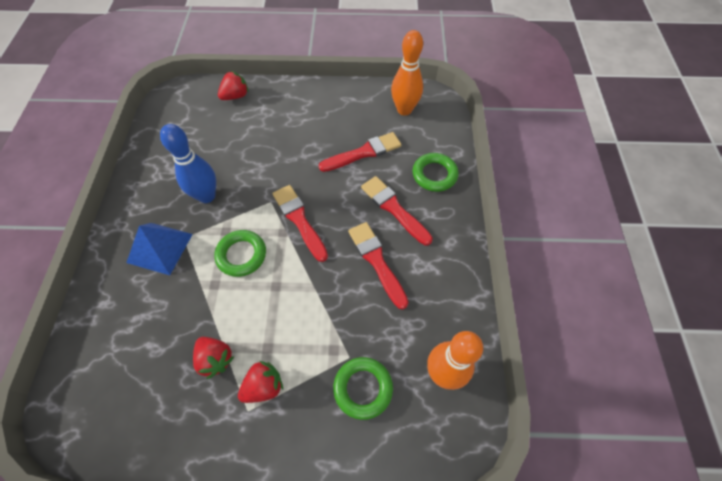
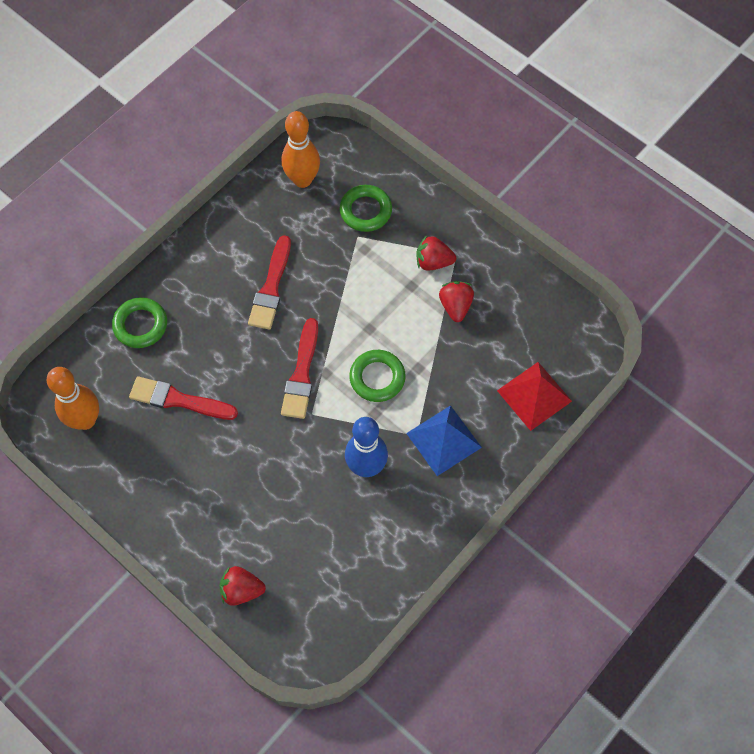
camera: 140 degrees left, 5 degrees up
red brush [361,176,433,245] -> none
none -> red pyramid [497,362,572,431]

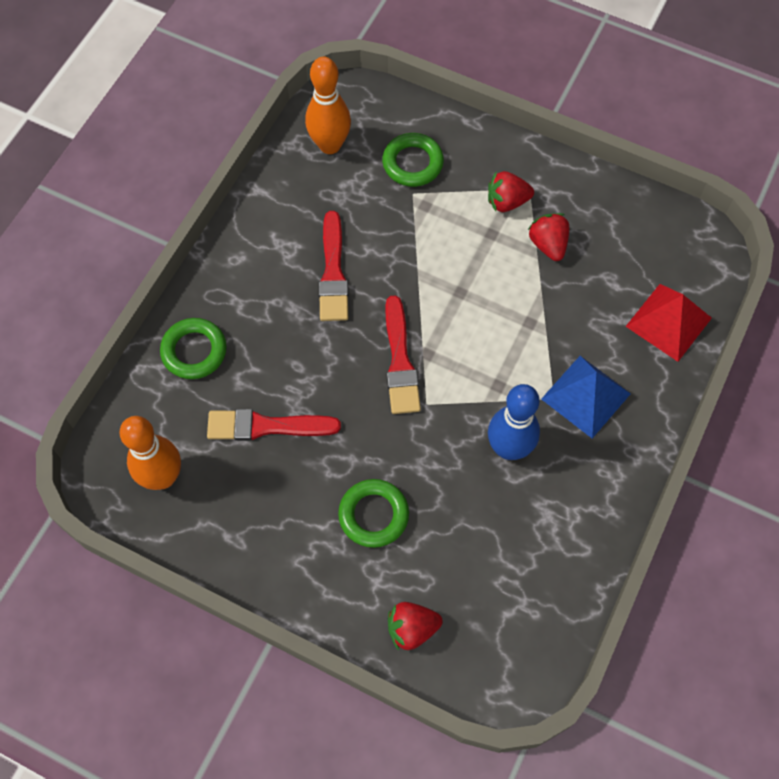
camera: 15 degrees left, 0 degrees up
green ring [349,350,406,402] -> green ring moved to [338,479,409,548]

